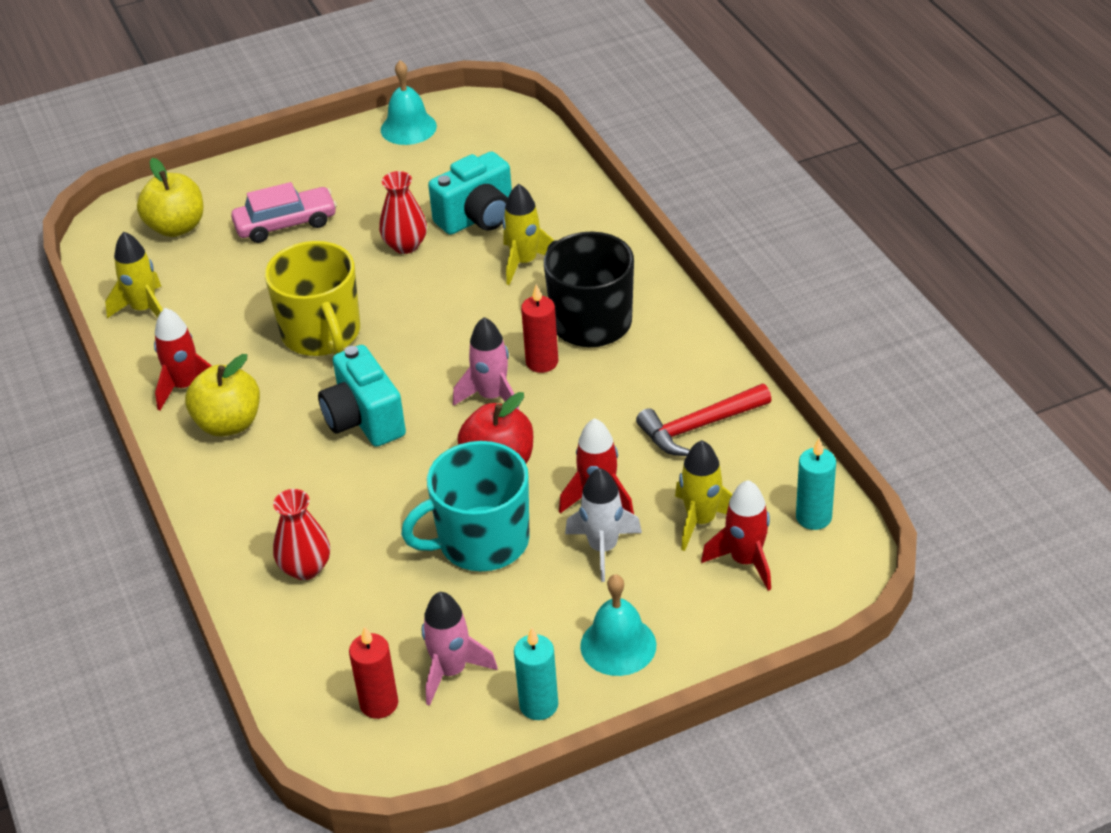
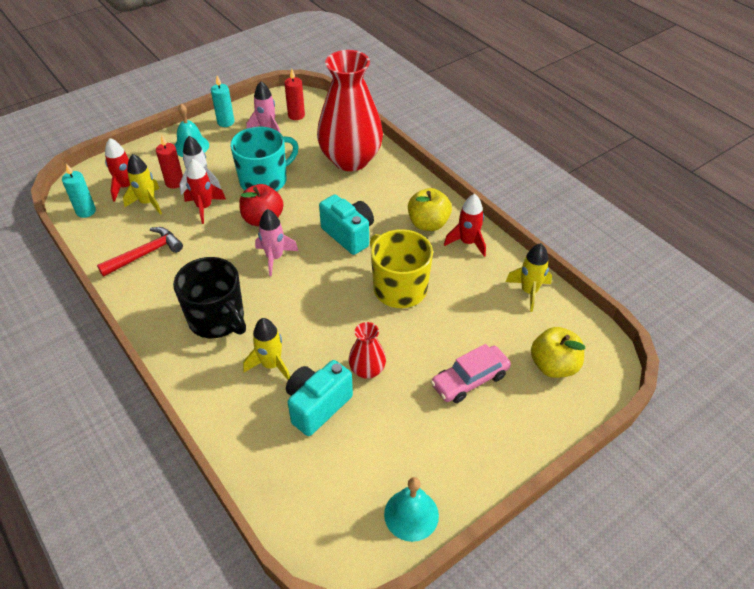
camera: 165 degrees right, 5 degrees up
red vase [273,489,330,580] -> red vase [317,50,383,171], size x2.26
red candle [521,284,558,373] -> red candle moved to [156,136,183,189]

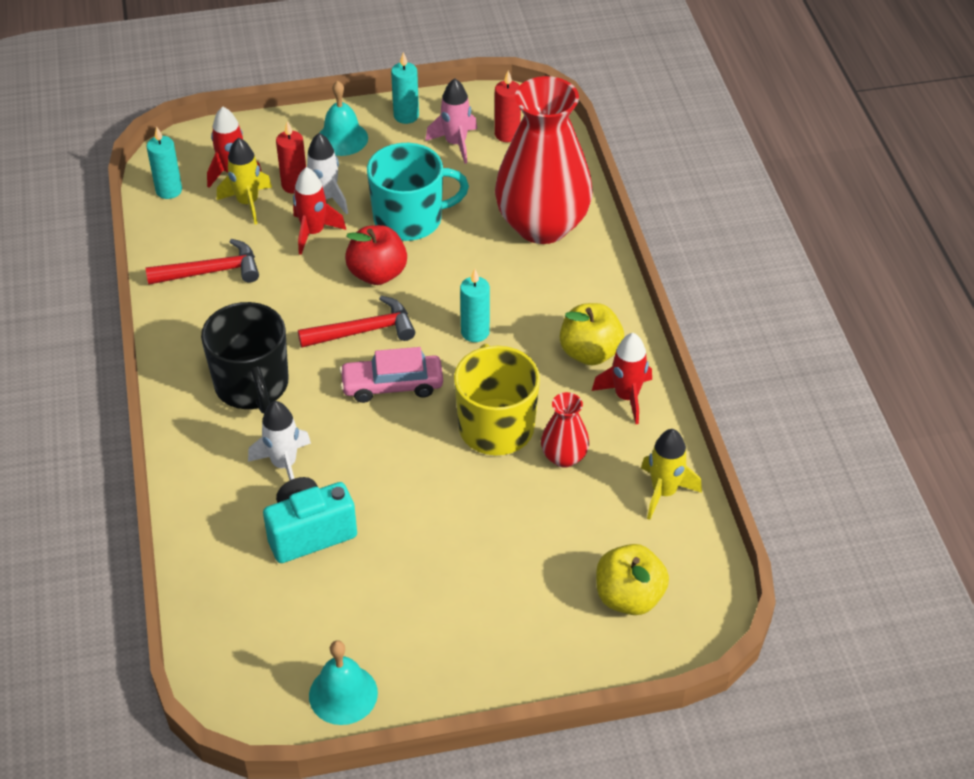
camera: 25 degrees right, 0 degrees up
yellow rocket [243,318,290,380] -> white rocket [248,401,311,480]
pink rocket [255,209,298,276] -> red hammer [298,296,415,347]
turquoise camera [319,195,374,255] -> turquoise candle [460,269,490,342]
red vase [349,322,386,379] -> red vase moved to [541,392,589,468]
pink car [431,344,511,403] -> pink car moved to [339,347,443,403]

